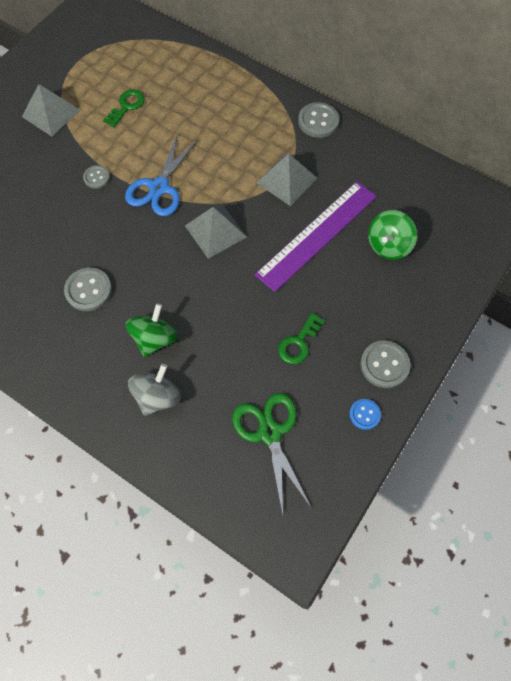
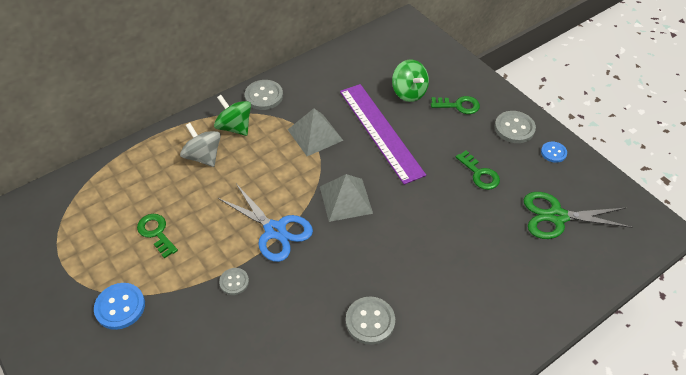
camera: 70 degrees left, 15 degrees down
grey pyramid [22,84,81,136] -> blue button [94,283,145,330]
green spinning top [126,303,178,357] -> green spinning top moved to [214,95,251,136]
grey spinning top [128,364,181,416] -> grey spinning top moved to [180,123,221,167]
none -> green key [431,96,480,114]

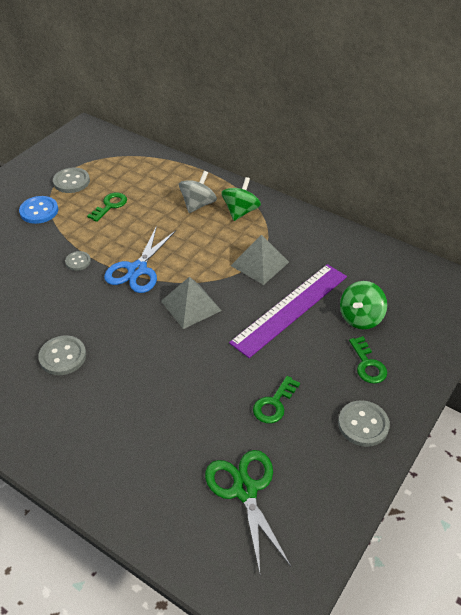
camera: 70 degrees right, 5 degrees down
grey button [245,80,283,110] -> grey button moved to [53,167,90,193]
blue button [541,142,567,163] -> none

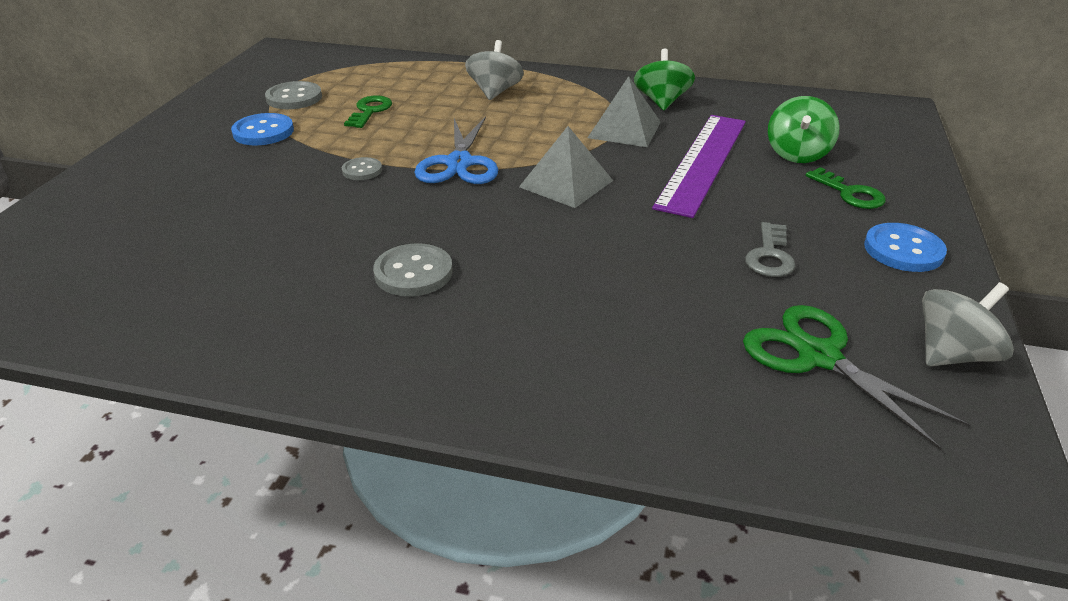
camera: 20 degrees left, 10 degrees down
green spinning top [221,177,261,221] -> green spinning top moved to [634,49,695,111]
green key [253,376,300,423] -> grey key [745,222,796,277]
grey button [338,400,390,447] -> blue button [864,223,947,272]
none -> grey spinning top [922,282,1014,366]

